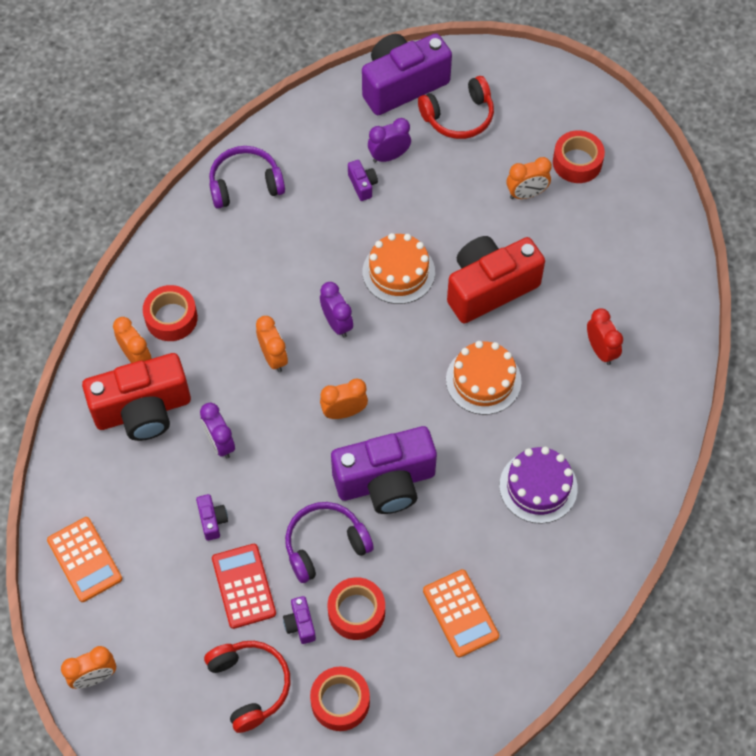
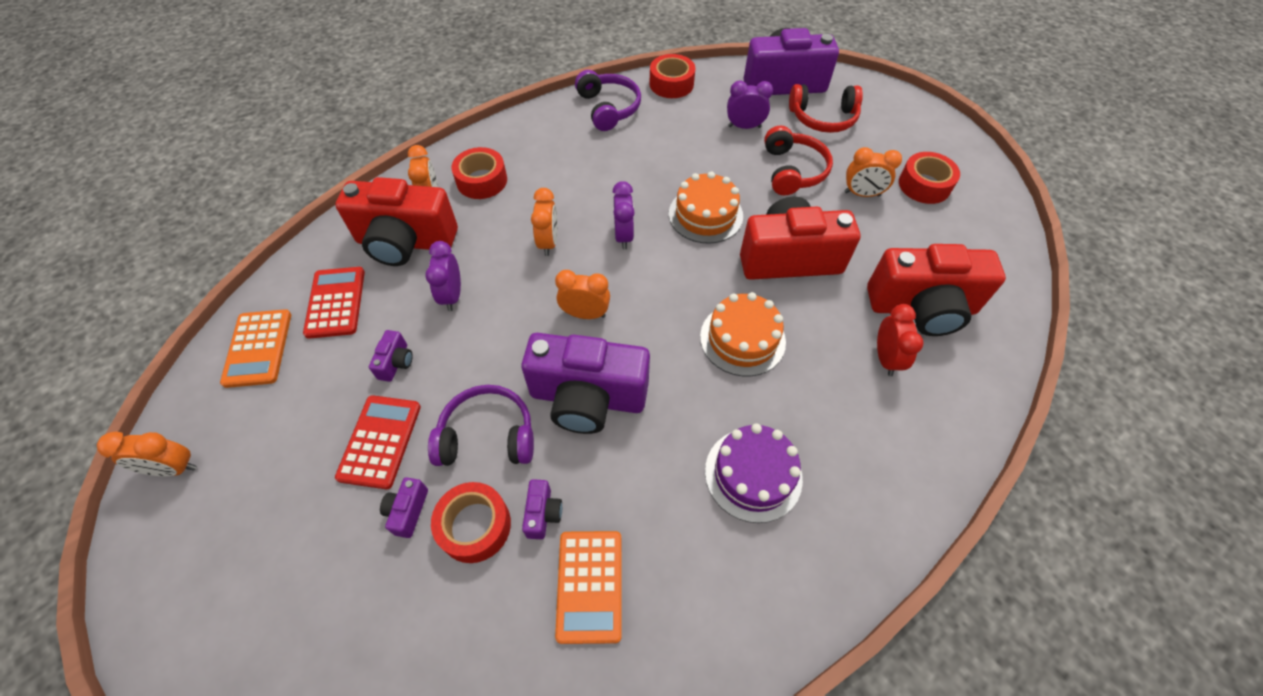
camera: 25 degrees right, 5 degrees down
red headphones [204,641,290,733] -> red headphones moved to [764,126,833,195]
purple headphones [209,146,285,209] -> purple headphones turned 60 degrees clockwise [575,70,641,131]
red tape [310,667,370,731] -> red tape moved to [649,54,696,98]
purple camera [348,160,378,201] -> purple camera moved to [522,479,562,539]
none -> red calculator [303,267,365,339]
none -> red camera [867,244,1006,336]

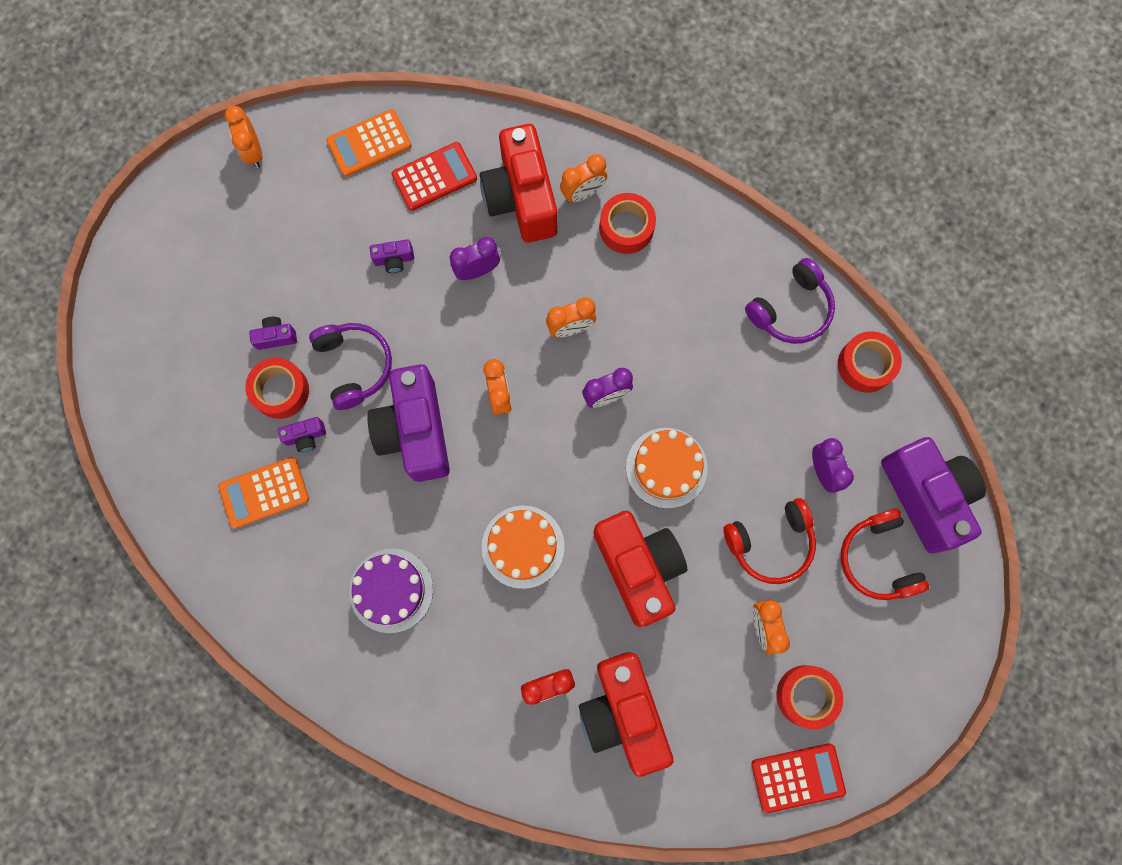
camera: 70 degrees right, 20 degrees up
red calculator [335,395,421,489] -> red calculator moved to [751,743,846,813]

